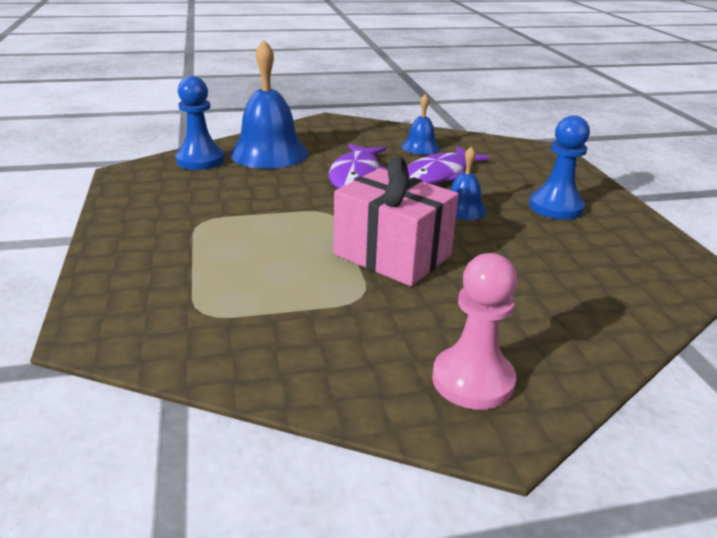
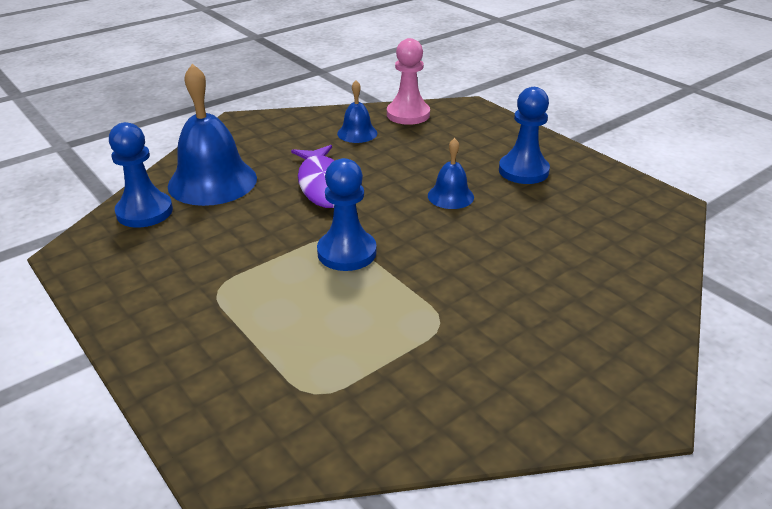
camera: 25 degrees left, 5 degrees up
pink gift [334,157,459,286] -> none
purple fish [407,146,489,184] -> none
pink pawn [432,253,517,410] -> pink pawn moved to [387,38,430,125]
none -> blue pawn [317,158,377,271]

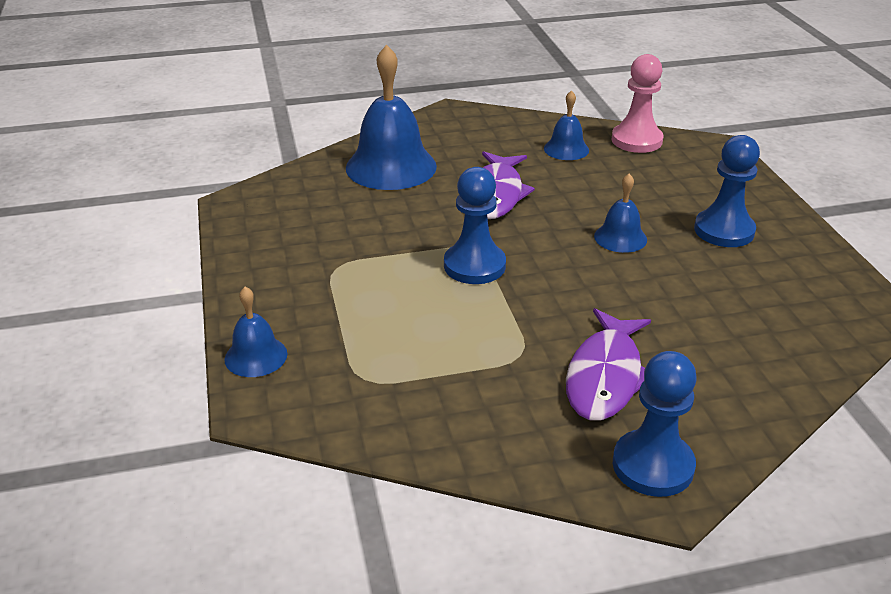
camera: 25 degrees right, 0 degrees up
blue pawn [109,122,173,228] -> blue pawn moved to [613,351,697,497]
none -> blue bell [224,287,287,377]
none -> purple fish [566,308,651,421]

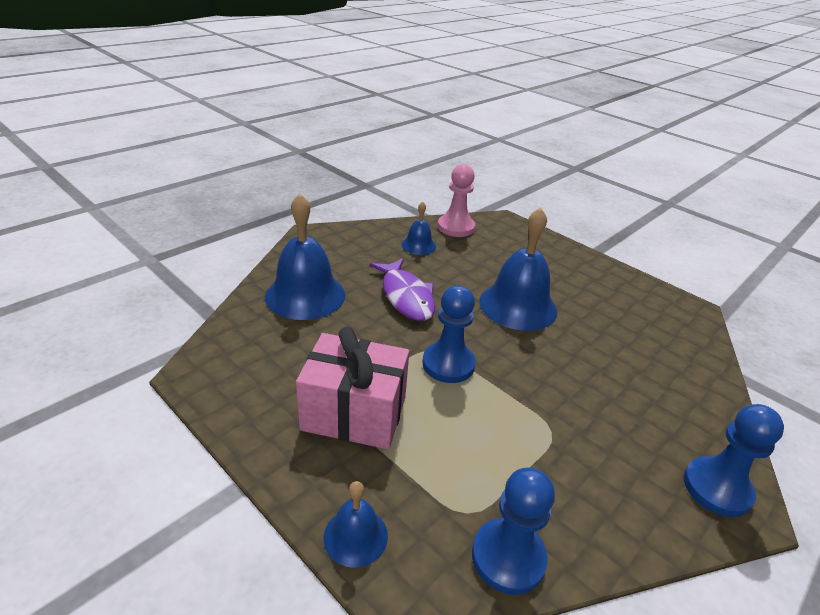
camera: 35 degrees left, 0 degrees up
purple fish [566,308,651,421] -> none
blue bell [594,174,647,253] -> blue bell [479,207,557,331], size x1.95
blue pawn [694,135,760,247] -> blue pawn moved to [472,468,555,595]
none -> pink gift [296,326,409,449]

